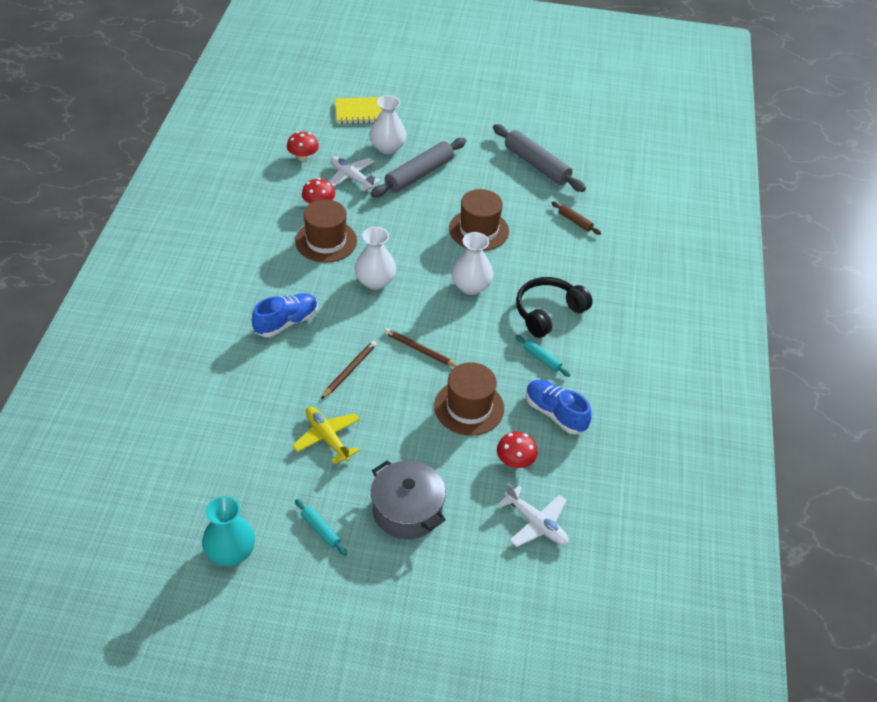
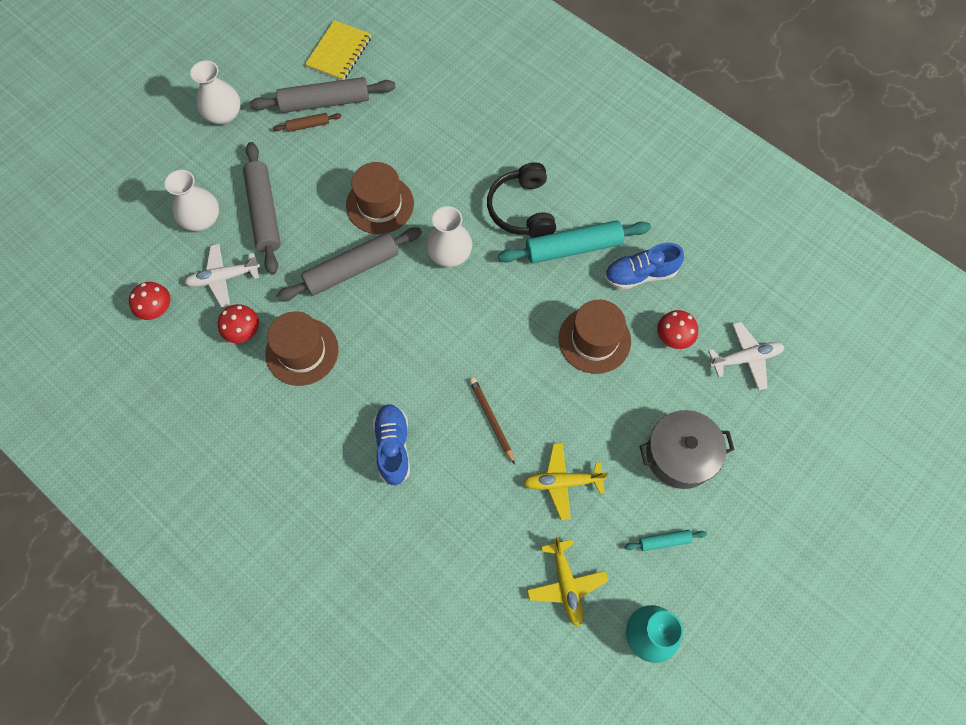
camera: 55 degrees left, 20 degrees up
yellow notebook [335,97,382,124] -> yellow notebook moved to [305,20,371,80]
white vase [354,227,396,290] -> white vase moved to [190,61,241,125]
brown pencil [384,328,458,367] -> none
turquoise rolling pin [516,335,570,377] -> turquoise rolling pin [498,220,651,264], size x2.12
brown rolling pin [552,202,601,235] -> brown rolling pin moved to [273,113,341,132]
none -> grey rolling pin [276,227,422,302]
none -> yellow plane [527,537,608,627]

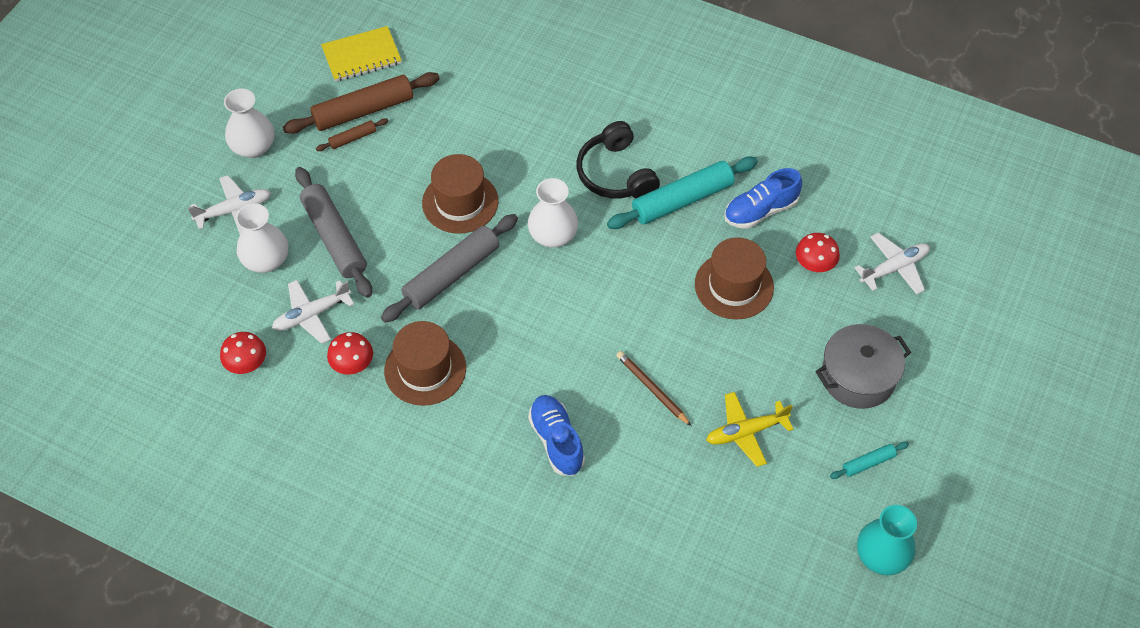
camera: 15 degrees left, 10 degrees down
grey rolling pin [249,77,396,113] -> brown rolling pin [283,72,440,134]
yellow notebook [305,20,371,80] -> yellow notebook turned 60 degrees clockwise [321,26,402,82]
yellow plane [527,537,608,627] -> none
none -> white plane [188,175,271,234]

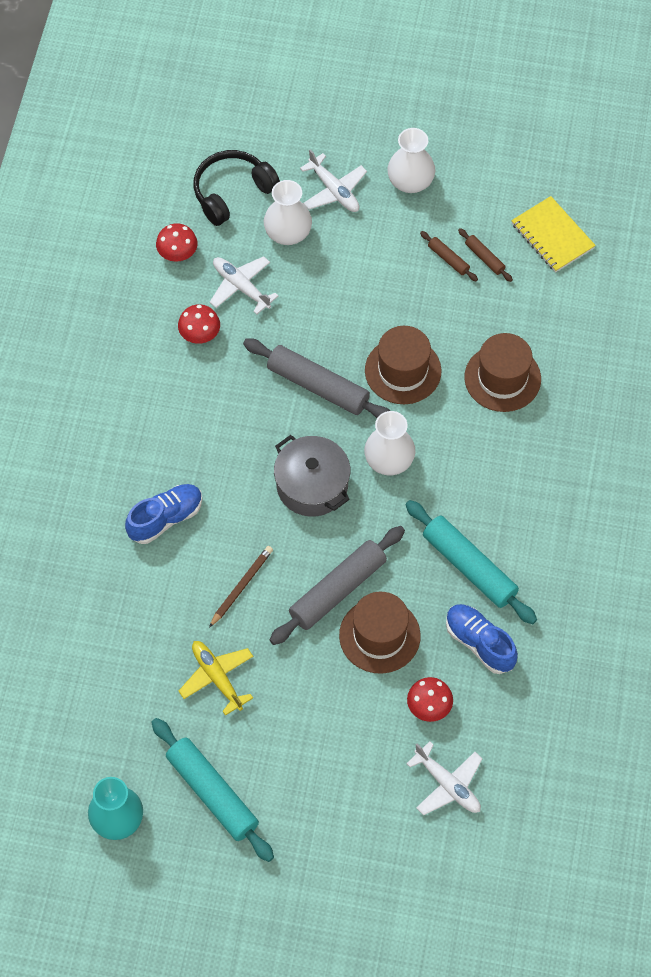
camera: 75 degrees right, 5 degrees up
brown rolling pin [283,72,440,134] -> brown rolling pin [458,228,513,282], size x0.47
grey rolling pin [295,167,372,298] -> grey rolling pin moved to [270,526,405,645]
brown hat [384,321,466,406] -> brown hat moved to [464,333,541,412]
black headphones [577,121,660,199] -> black headphones moved to [193,150,280,226]
grey pot [815,324,911,409] -> grey pot moved to [274,435,350,517]
turquoise rolling pin [830,442,909,479] -> turquoise rolling pin [151,718,274,862], size x2.12

